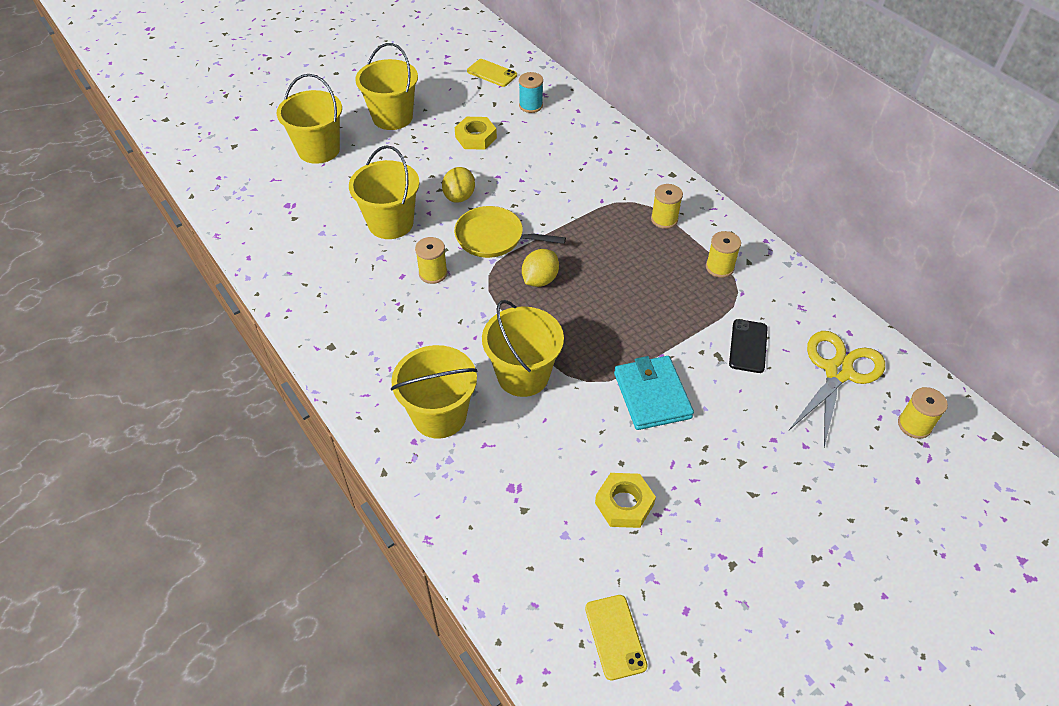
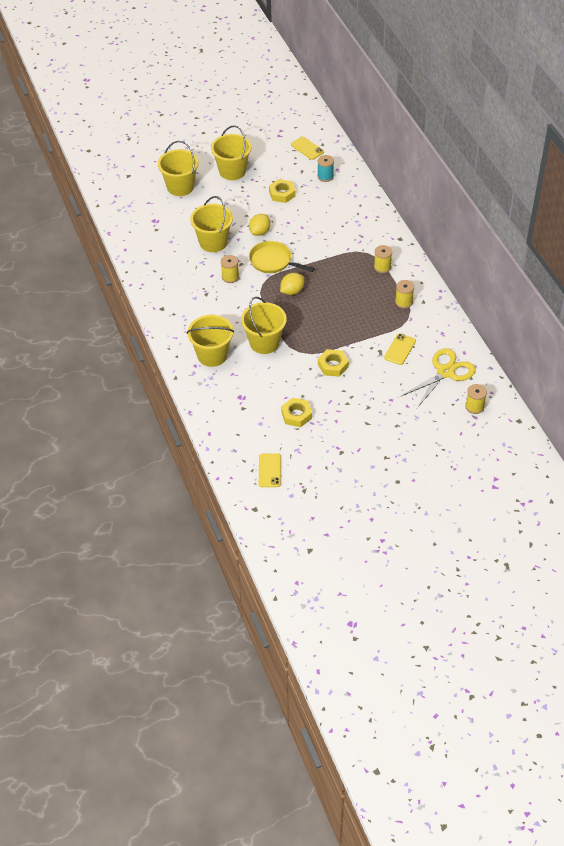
camera: 15 degrees right, 0 degrees up
turquoise wallet [614,356,694,430] -> yellow nut [318,349,349,377]
black phone [729,319,768,373] -> yellow phone [384,333,416,365]

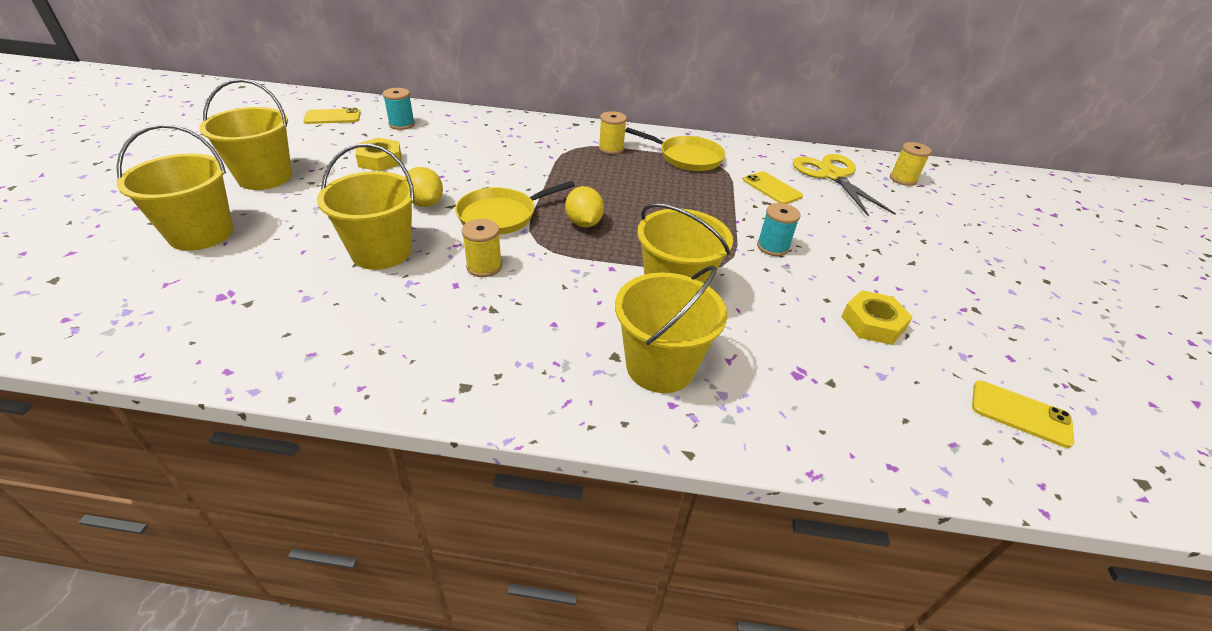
camera: 65 degrees left, 10 degrees down
yellow nut [318,349,349,377] -> turquoise spool [757,203,801,256]
yellow spool [395,280,414,309] -> yellow pan [625,127,725,171]

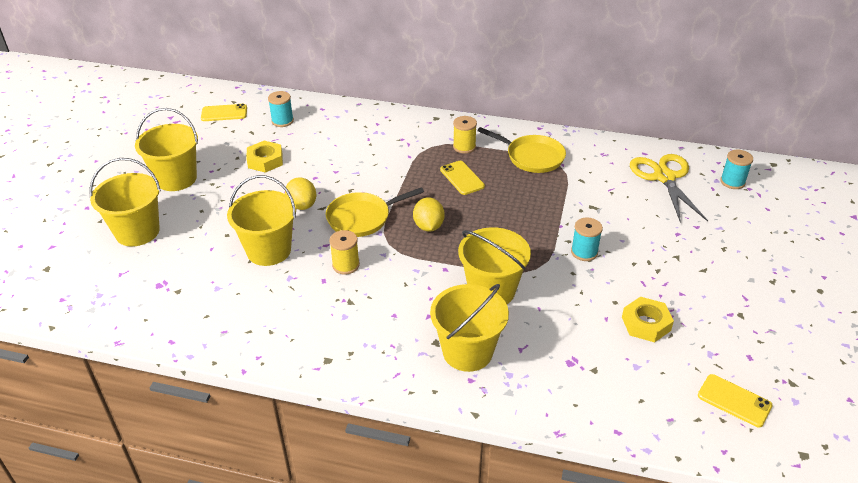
camera: 10 degrees right, 0 degrees up
yellow phone [743,171,803,204] -> yellow phone moved to [440,161,485,195]
yellow spool [890,142,931,186] -> turquoise spool [720,150,753,189]

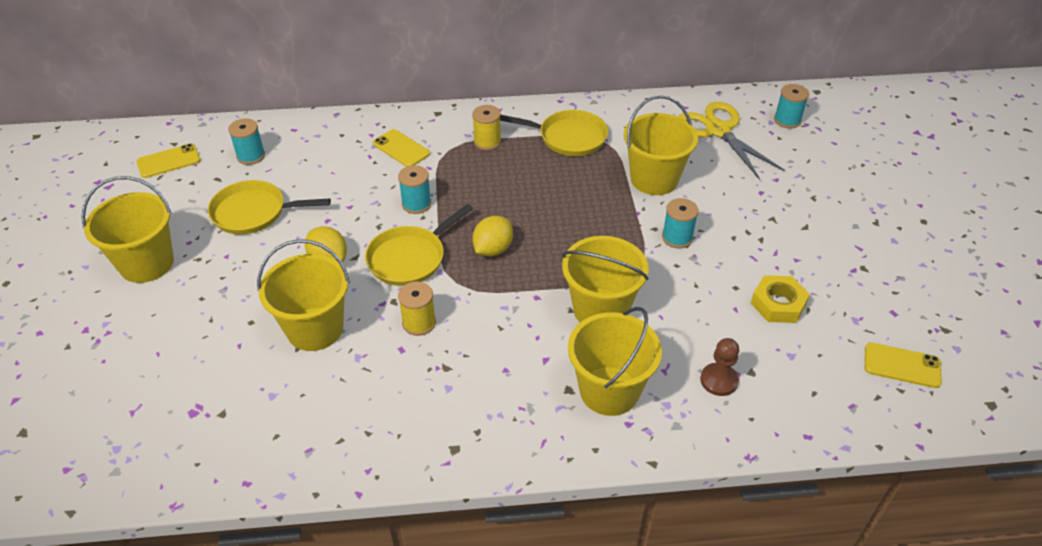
camera: 20 degrees left, 5 degrees up
yellow bucket [89,158,161,246] -> yellow bucket moved to [624,95,698,195]
yellow nut [246,141,283,173] -> yellow pan [208,180,331,235]
yellow lemon [413,197,445,232] -> yellow lemon turned 60 degrees clockwise [473,216,513,256]
yellow phone [440,161,485,195] -> yellow phone moved to [373,129,430,167]
none -> turquoise spool [398,165,432,214]
none -> brown pawn [700,338,739,396]

